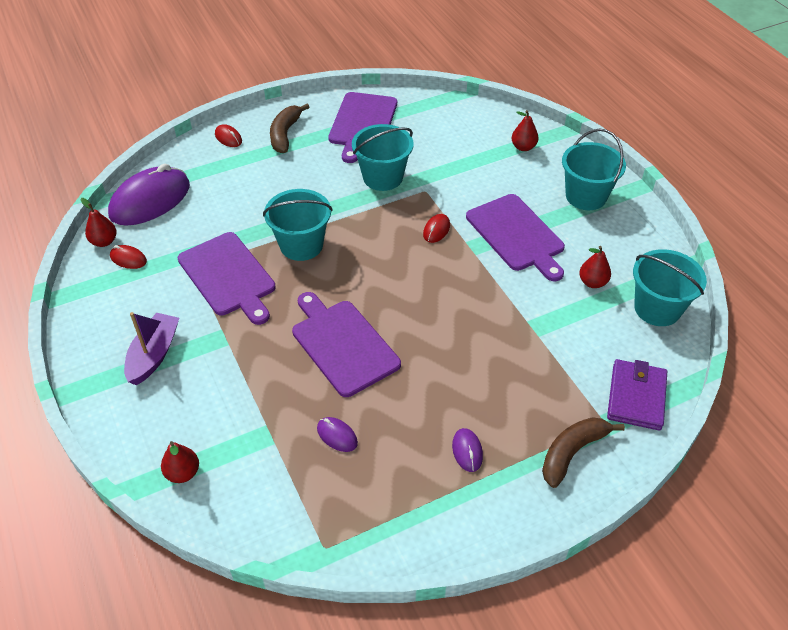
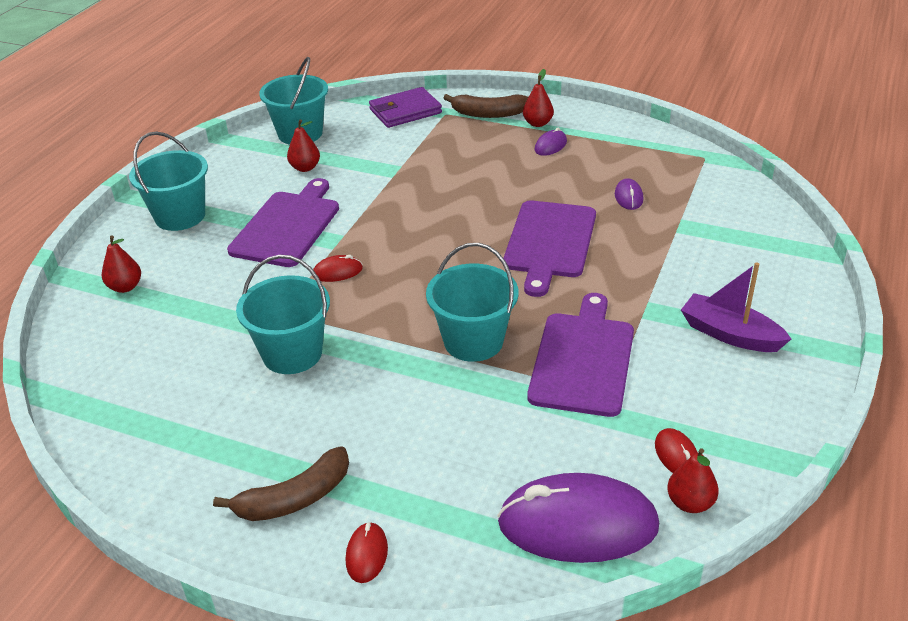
camera: 130 degrees left, 10 degrees down
purple boat [124,312,179,385] -> purple boat turned 60 degrees clockwise [681,262,791,352]
red pear [161,441,199,483] -> red pear moved to [523,69,554,127]
purple cutting board [328,92,397,163] -> none

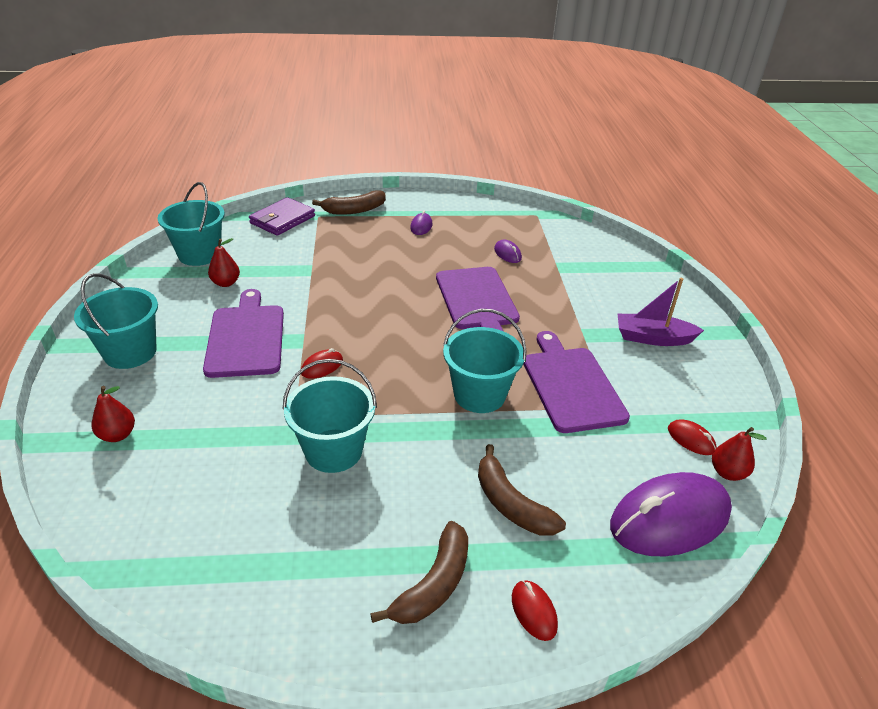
camera: 30 degrees left, 0 degrees up
red pear [523,69,554,127] -> none
none -> brown banana [478,444,566,536]

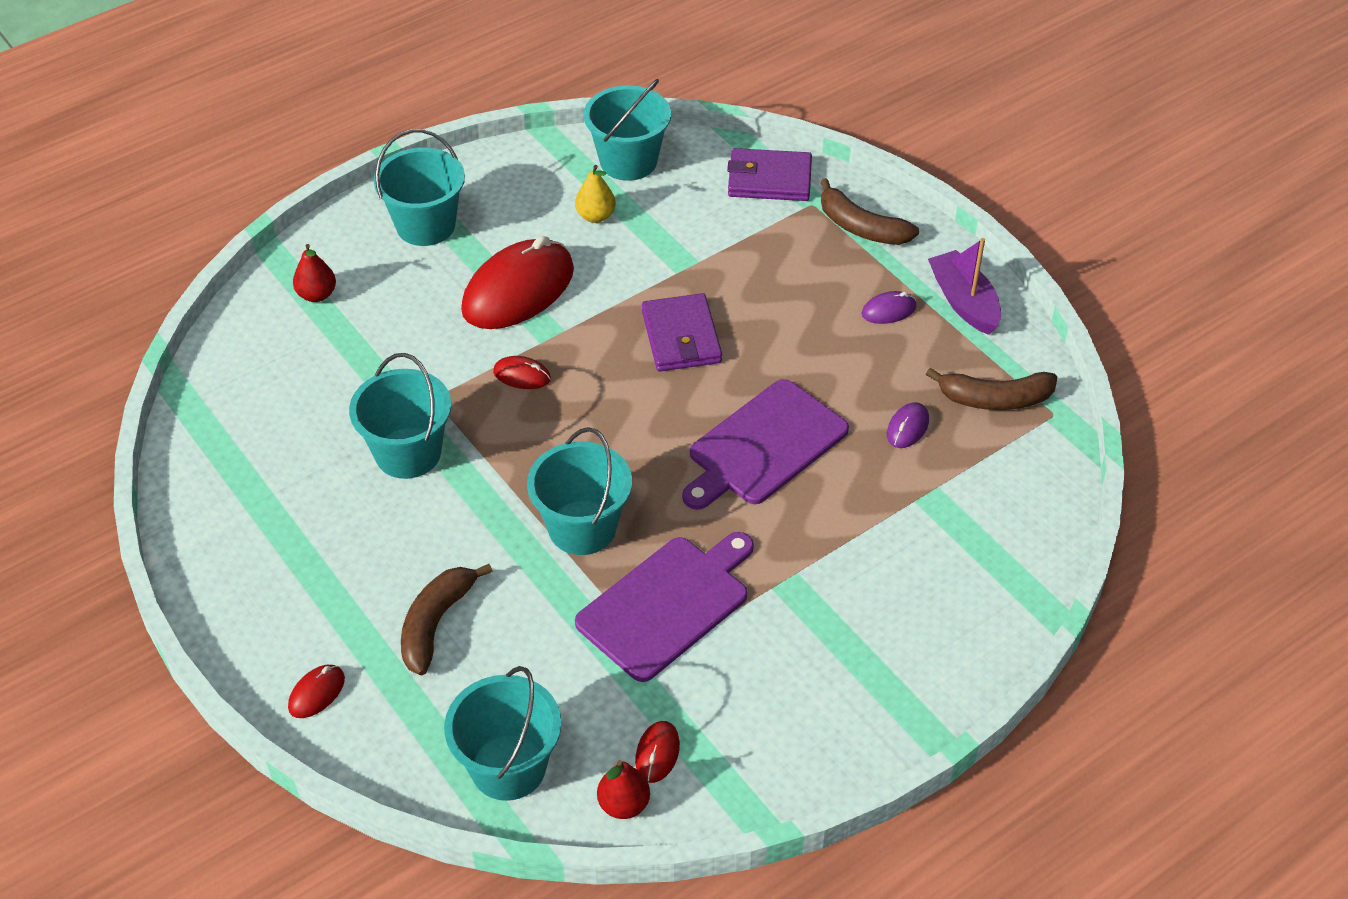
camera: 60 degrees right, 10 degrees up
purple cutting board [203,289,284,378] -> red mouse [461,236,574,329]
red pear [208,238,240,287] -> yellow pear [575,165,616,223]
brown banana [370,521,468,624] -> brown banana moved to [926,368,1057,410]
purple mouse [610,472,732,557] -> turquoise bucket [444,666,561,801]
purple boat [618,278,704,346] -> purple boat moved to [928,238,1001,335]
none -> purple wallet [642,293,722,371]

